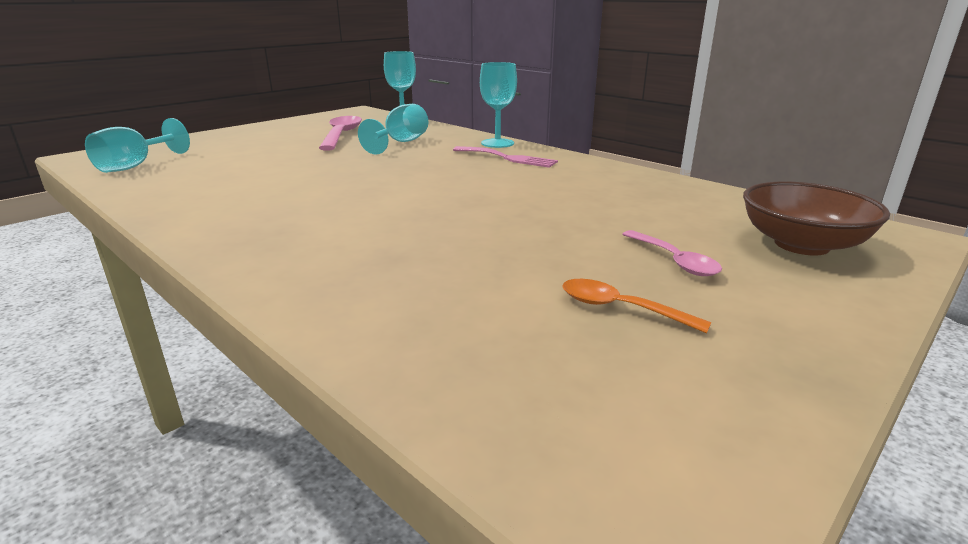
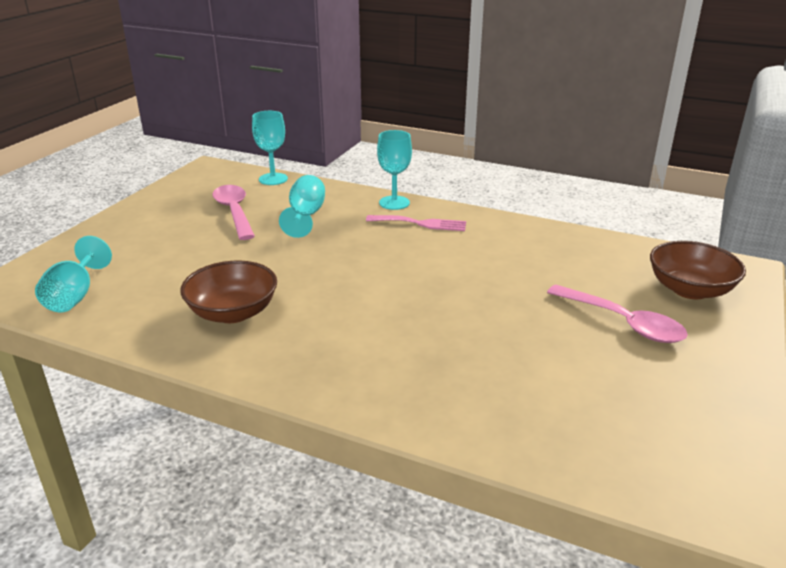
camera: 20 degrees left, 5 degrees up
orange spoon [562,279,711,333] -> none
pink spoon [622,230,722,276] -> pink spoon [547,285,688,343], size x1.64
none -> brown bowl [180,260,277,323]

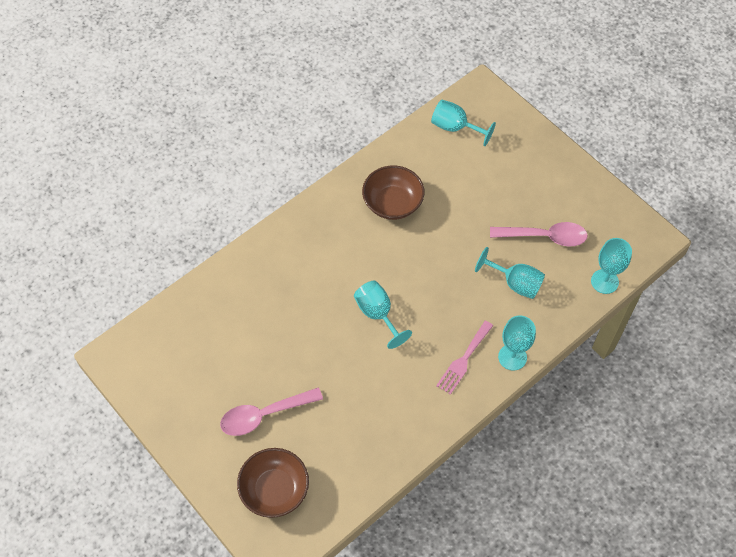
camera: 115 degrees right, 30 degrees up
none -> turquoise goblet [354,281,412,349]

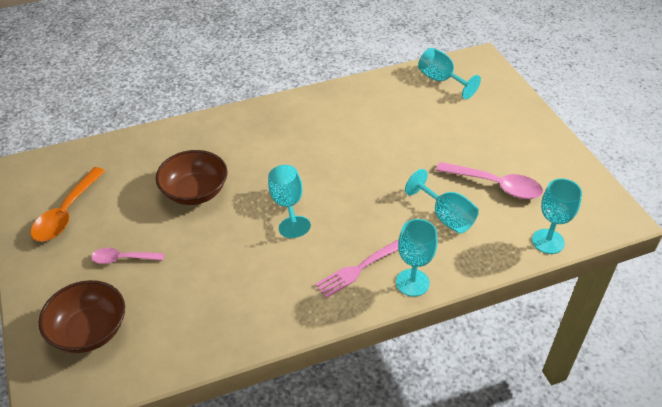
camera: 20 degrees right, 15 degrees down
pink spoon [220,388,323,436] -> pink spoon [91,248,164,264], size x0.61
brown bowl [362,166,425,220] -> brown bowl moved to [156,150,228,205]
none -> orange spoon [31,167,105,242]

